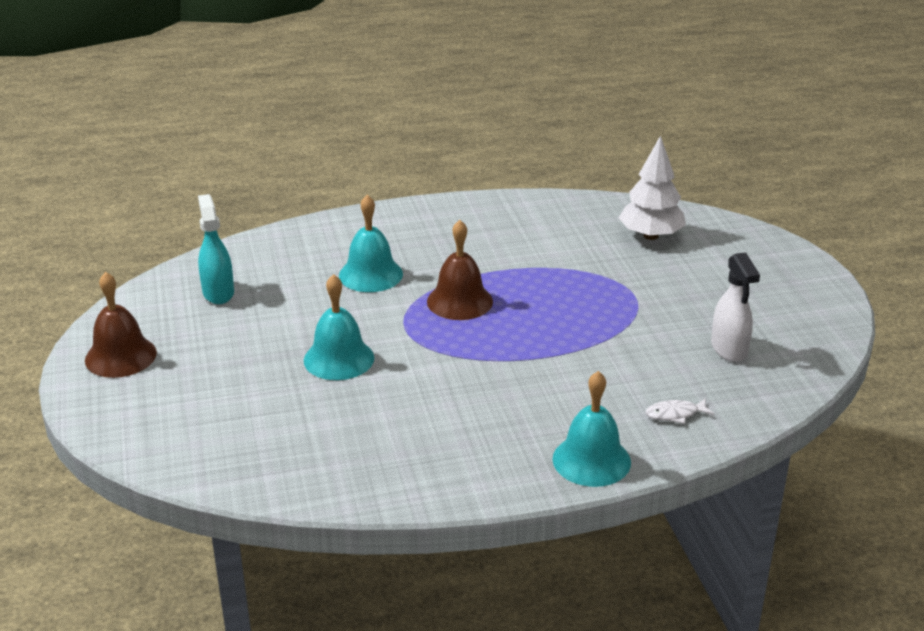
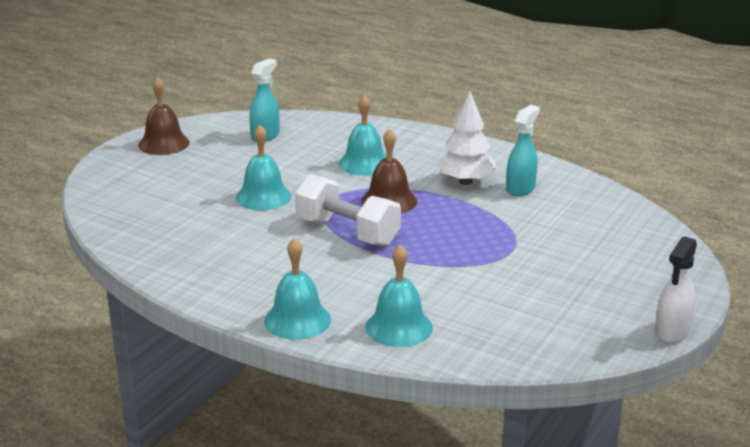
camera: 45 degrees right, 5 degrees down
white tree [619,135,686,240] -> white tree moved to [437,91,496,185]
white fish [646,398,715,424] -> turquoise bell [365,245,433,347]
white spray bottle [711,252,760,362] -> white spray bottle moved to [655,237,697,343]
none -> white dumbbell [295,174,401,246]
none -> turquoise spray bottle [506,105,540,196]

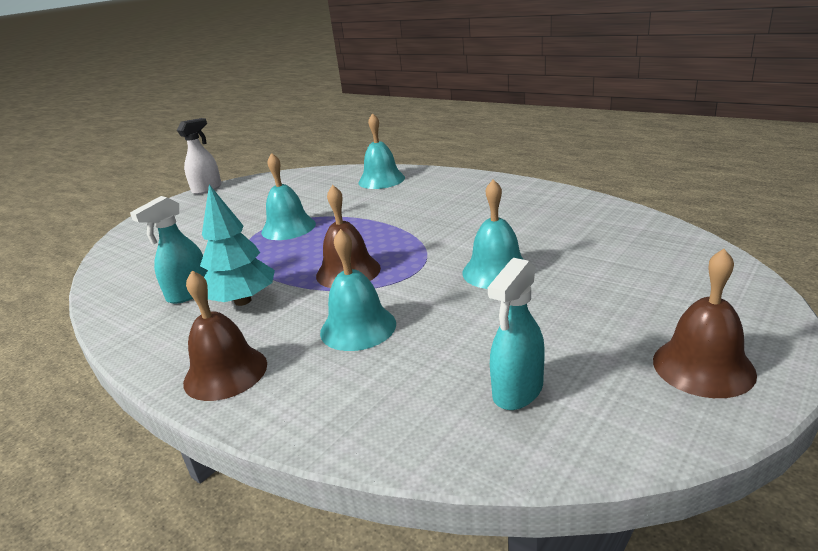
camera: 170 degrees left, 0 degrees up
turquoise bell [264,238,331,340] -> turquoise bell moved to [261,153,316,240]
white dumbbell [295,174,401,246] -> none
white tree [437,91,496,185] -> turquoise tree [200,184,275,306]
none -> brown bell [183,271,267,401]

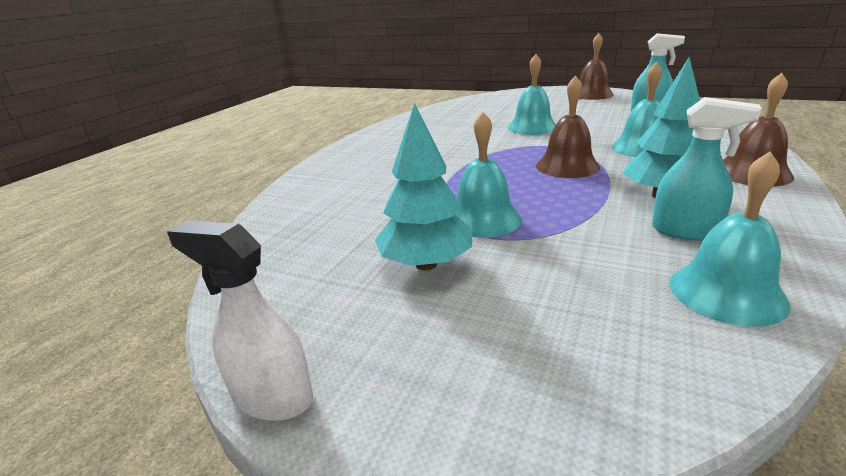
camera: 105 degrees left, 0 degrees up
turquoise bell [358,113,405,189] -> turquoise bell moved to [670,152,791,327]
none -> turquoise tree [375,103,472,270]

